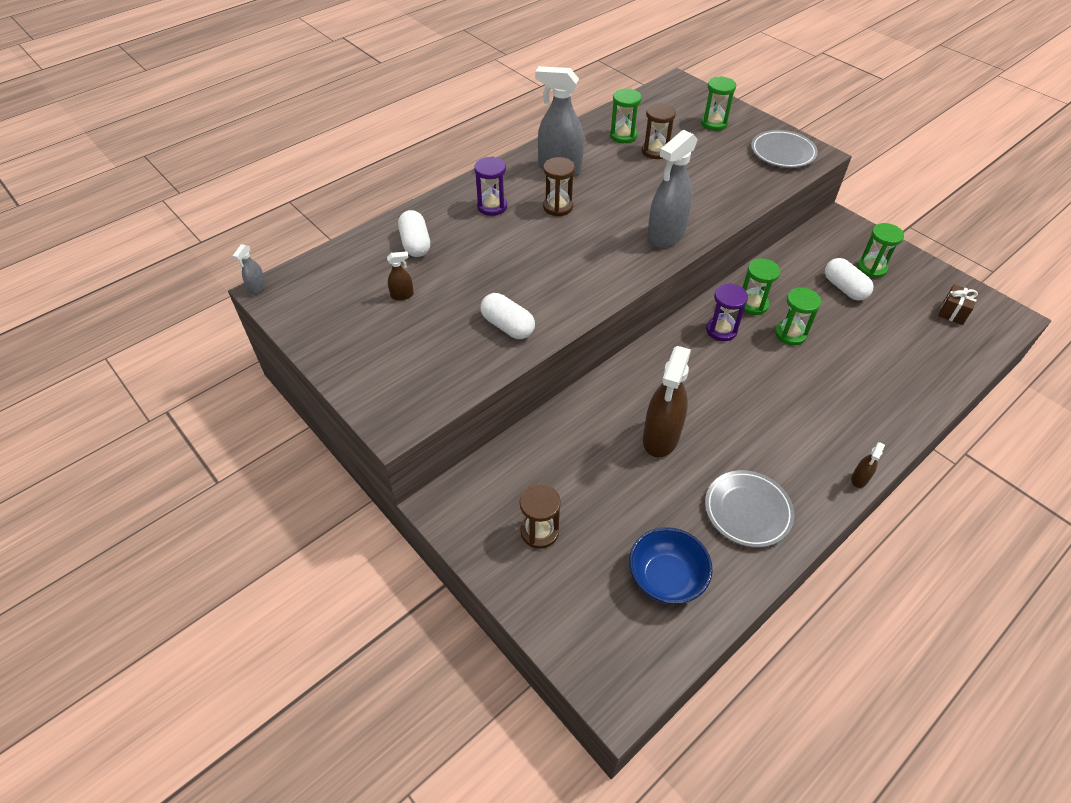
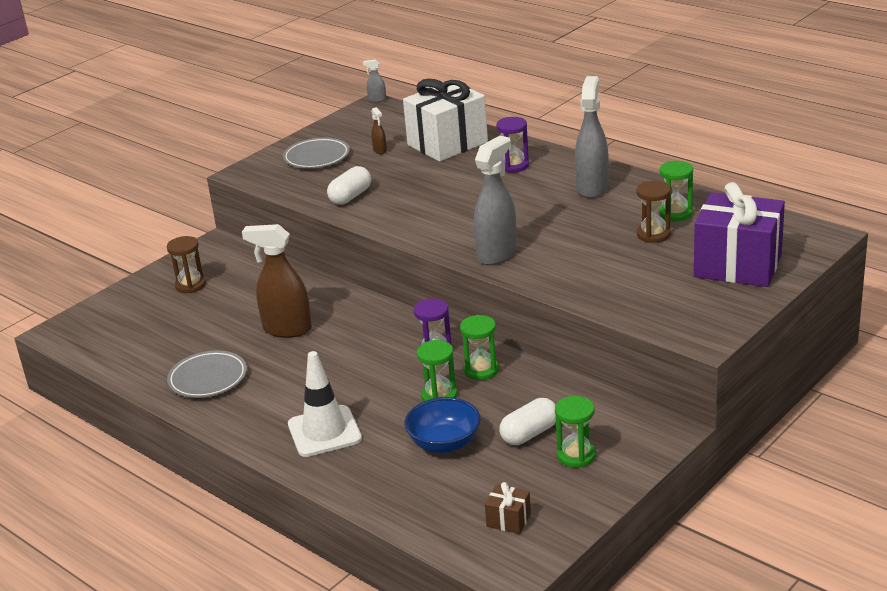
camera: 85 degrees right, 20 degrees down
white capsule [398,210,430,257] -> white gift [403,79,488,162]
brown hourglass [543,157,575,216] -> none
blue bowl [629,527,713,604] -> blue bowl moved to [404,397,481,453]
grey spray bottle [647,130,698,248] -> grey spray bottle turned 90 degrees clockwise [474,136,517,265]
green hourglass [701,76,736,131] -> purple gift [694,182,785,287]
grey plate [751,130,818,168] -> grey plate moved to [283,138,350,168]
brown spray bottle [851,442,885,488] -> none
none -> white traffic cone [288,351,362,457]

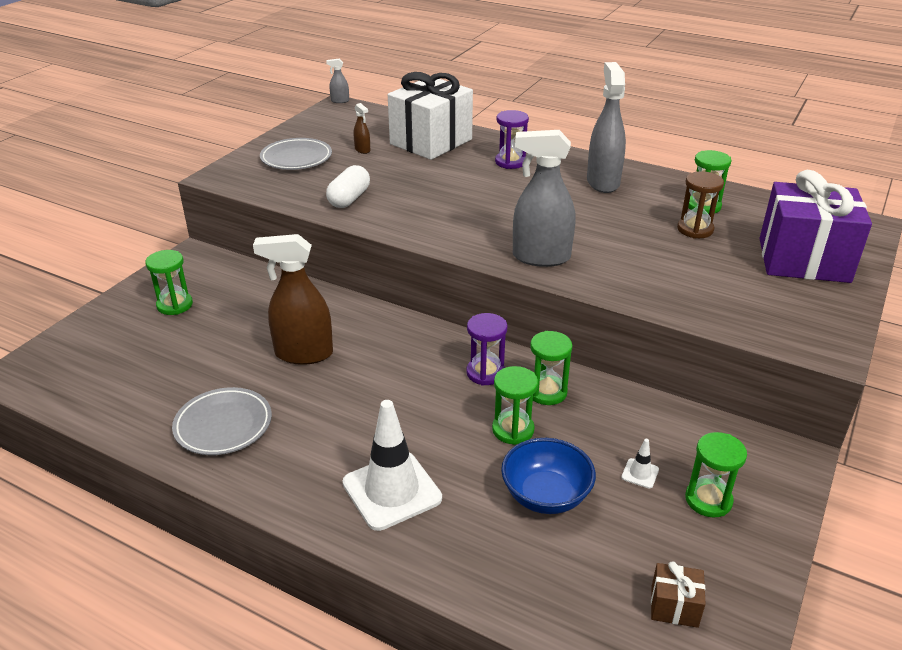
camera: 15 degrees left, 5 degrees up
brown hourglass [167,236,206,293] -> green hourglass [145,250,193,315]
grey spray bottle [474,136,517,265] -> grey spray bottle turned 105 degrees counterclockwise [513,130,575,267]
white capsule [499,398,556,445] -> white traffic cone [621,439,659,488]

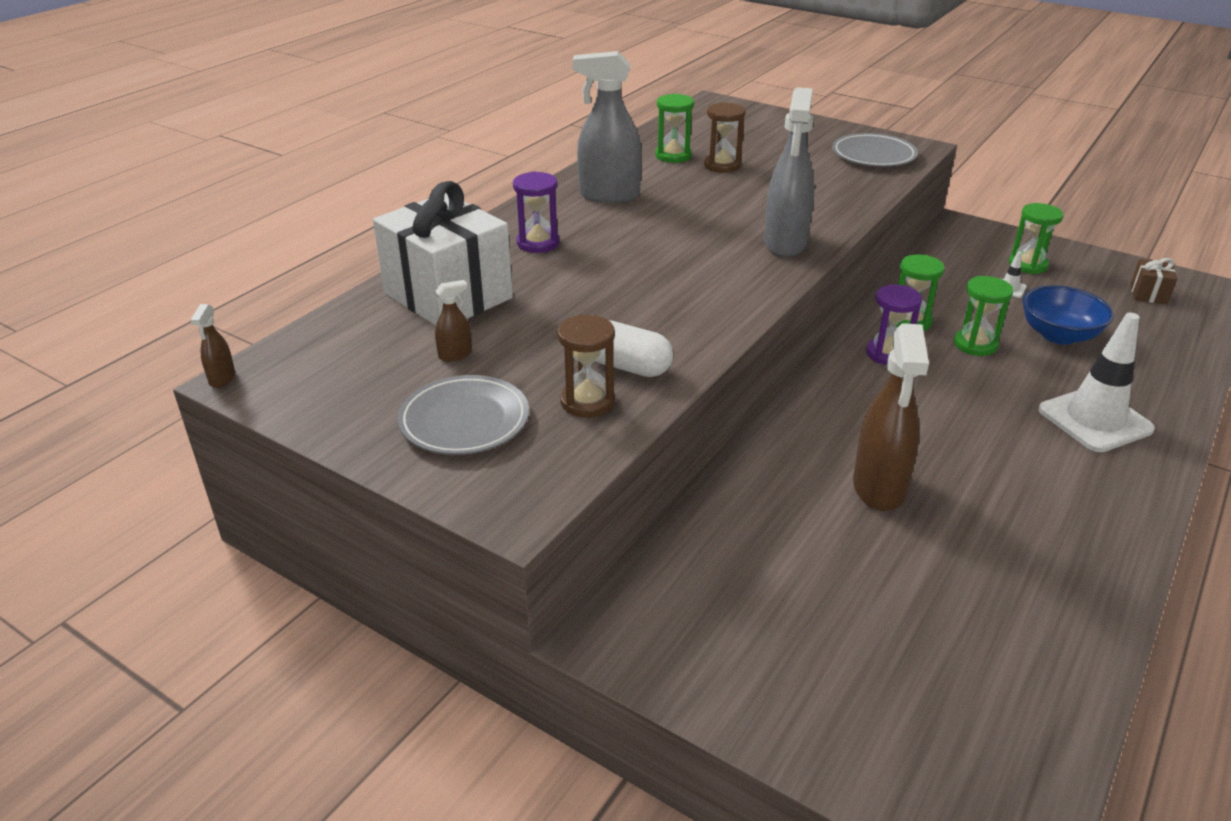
camera: 85 degrees left, 0 degrees up
green hourglass [145,250,193,315] -> none
grey plate [172,387,272,455] -> grey plate moved to [832,133,918,167]
grey spray bottle [326,59,349,103] -> brown spray bottle [190,304,235,388]
purple gift [759,170,872,283] -> none
none -> brown hourglass [557,314,615,418]

